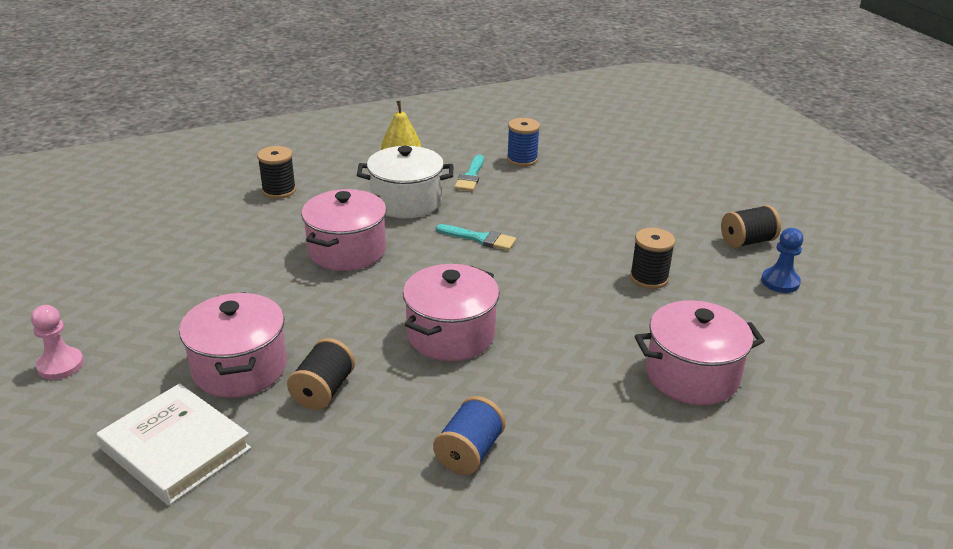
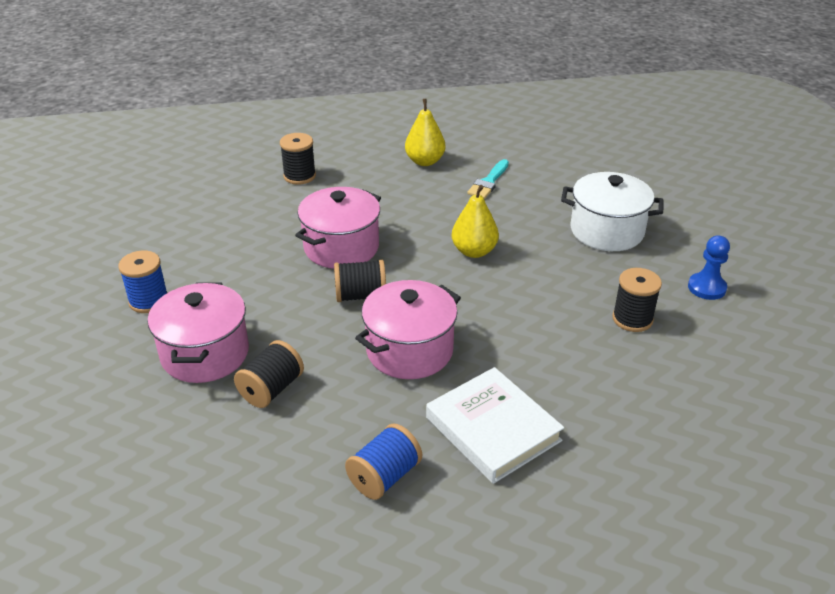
camera: 15 degrees right, 5 degrees up
pink pawn [31,305,84,380] -> none
white book [96,383,251,505] -> white book moved to [426,367,564,484]
white pot [357,146,453,218] -> white pot moved to [561,172,664,251]
turquoise brush [436,224,516,251] -> yellow pear [452,185,499,258]
blue spool [507,118,540,167] -> blue spool moved to [118,250,167,313]
pink pot [635,300,765,405] -> none
black spool [721,205,781,248] -> black spool moved to [334,260,386,302]
blue pawn [761,228,803,293] -> blue pawn moved to [688,235,730,300]

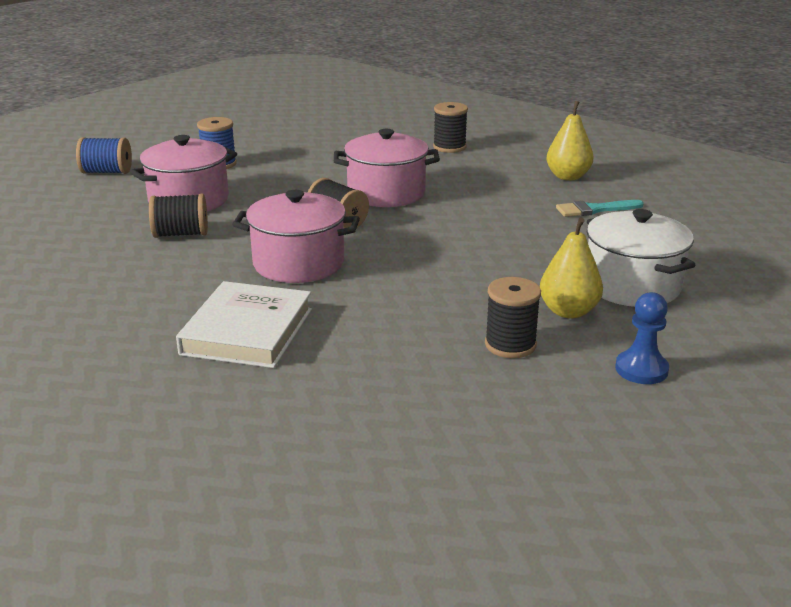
camera: 50 degrees right, 10 degrees down
blue spool [345,423,422,500] -> blue spool moved to [76,137,132,174]
yellow pear [452,185,499,258] -> yellow pear moved to [540,218,603,319]

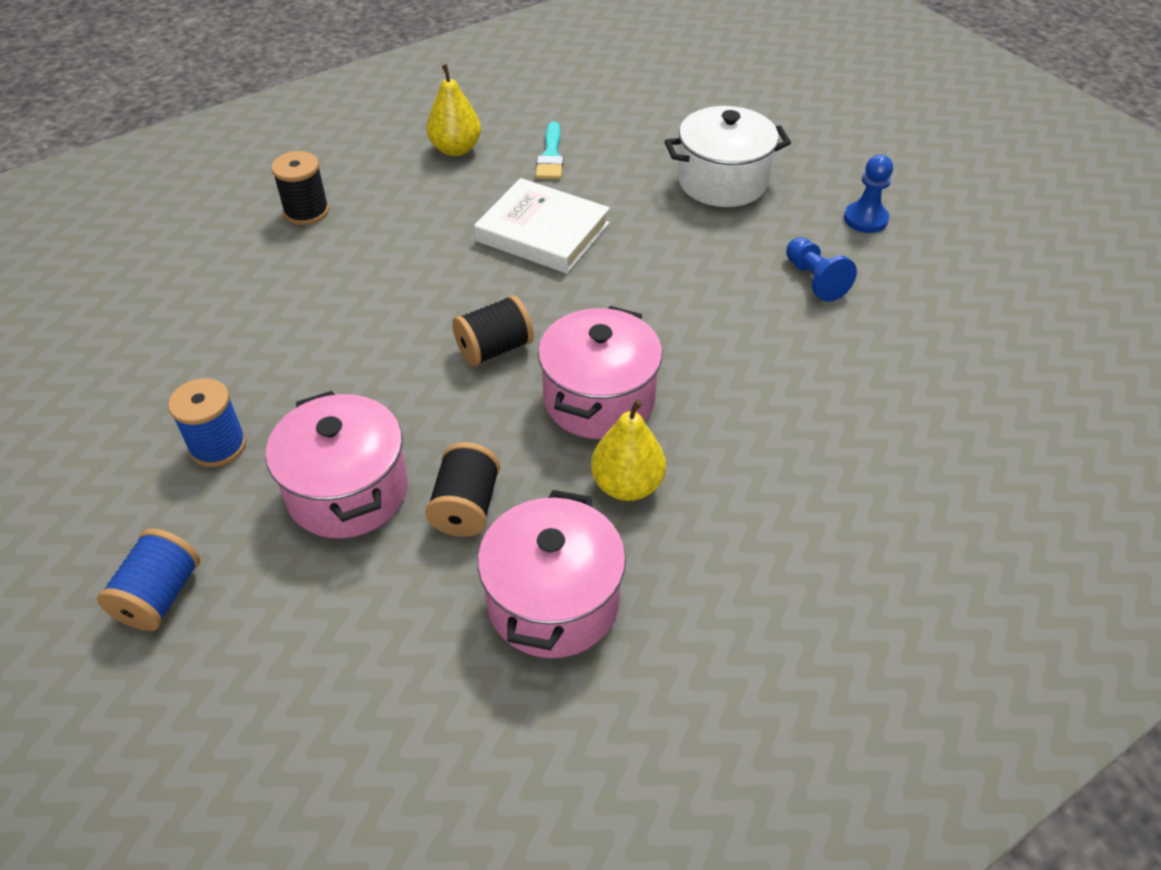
camera: 75 degrees left, 20 degrees up
white book [176,281,312,368] -> white book moved to [474,178,610,273]
pink pot [334,129,440,207] -> pink pot moved to [478,490,626,658]
black spool [485,277,541,358] -> blue pawn [786,237,857,302]
yellow pear [540,218,603,319] -> yellow pear moved to [591,399,666,501]

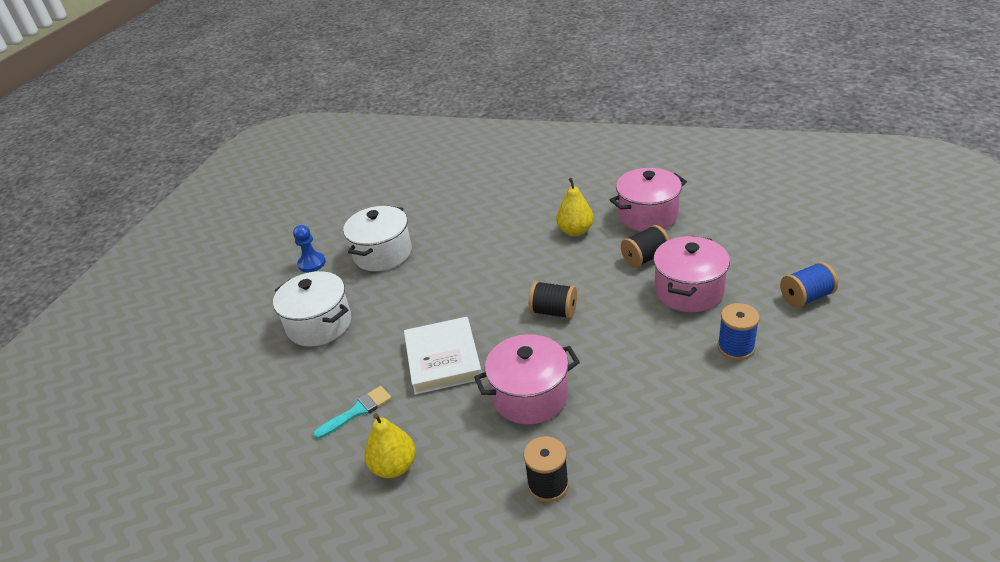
camera: 125 degrees left, 10 degrees down
pink pot [538,306,662,439] -> pink pot moved to [474,334,580,425]
blue pawn [786,237,857,302] -> white pot [343,206,412,271]

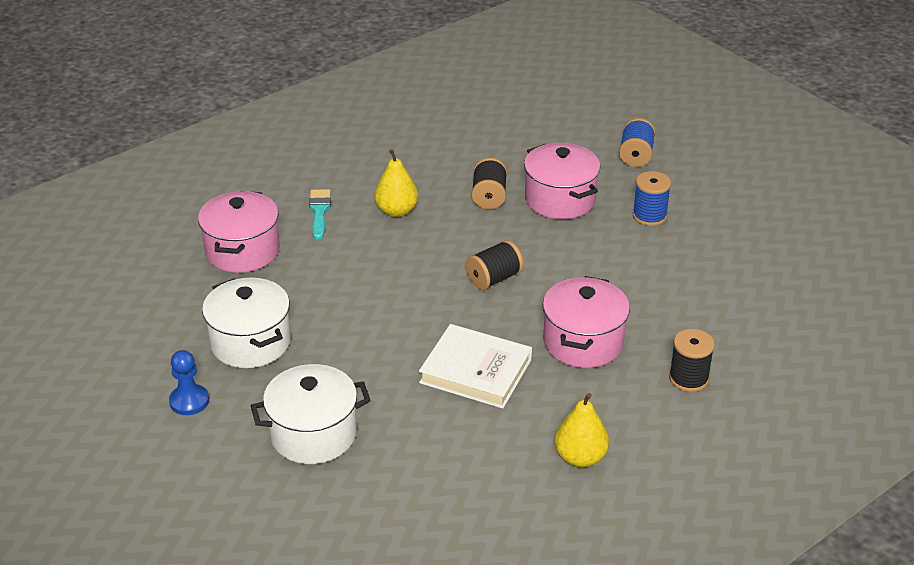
camera: 60 degrees left, 0 degrees up
turquoise brush [313,386,392,439] -> turquoise brush moved to [309,189,331,239]
pink pot [610,168,687,232] -> pink pot moved to [198,191,280,273]

